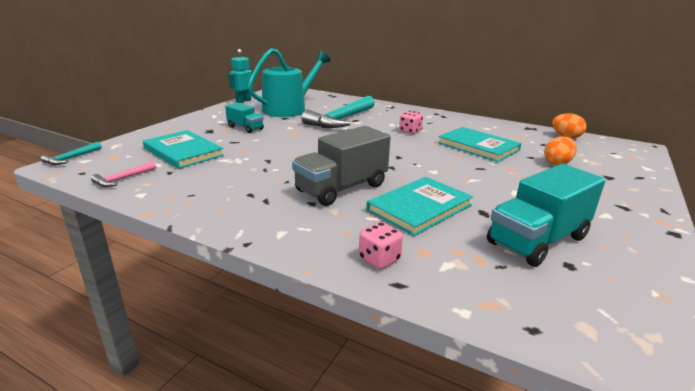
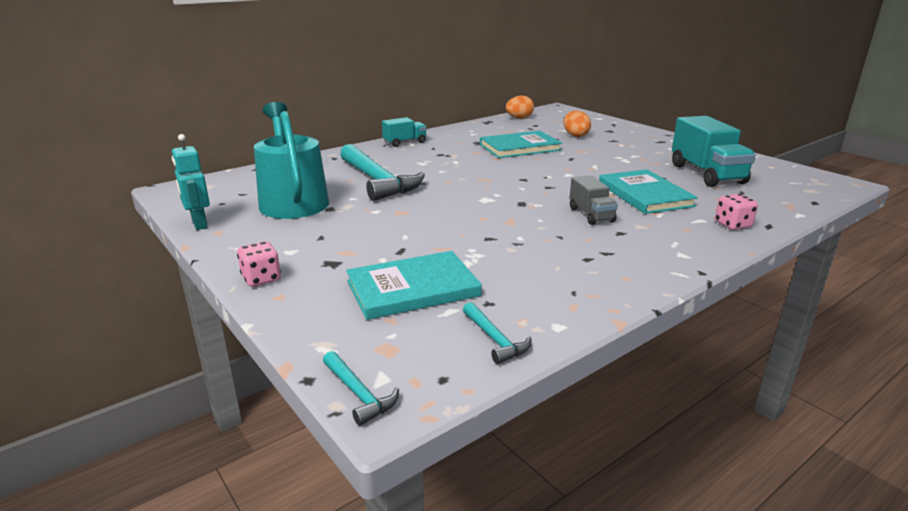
camera: 65 degrees left, 0 degrees up
pink hammer [91,161,156,187] -> turquoise hammer [463,302,531,364]
turquoise truck [225,103,264,133] -> turquoise truck moved to [382,117,427,147]
grey truck [292,126,390,206] -> grey truck [570,175,618,225], size x0.56
pink dice [399,111,423,134] -> pink dice moved to [237,241,281,287]

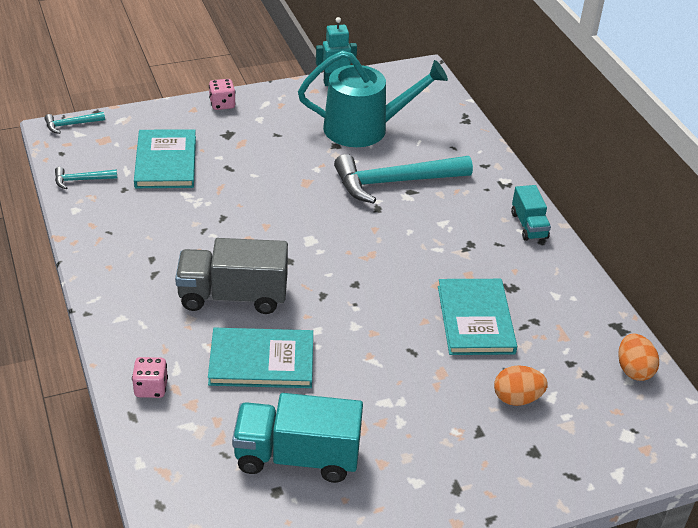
camera: 105 degrees right, 15 degrees up
grey truck [570,175,618,225] -> grey truck [175,238,288,314], size x1.79

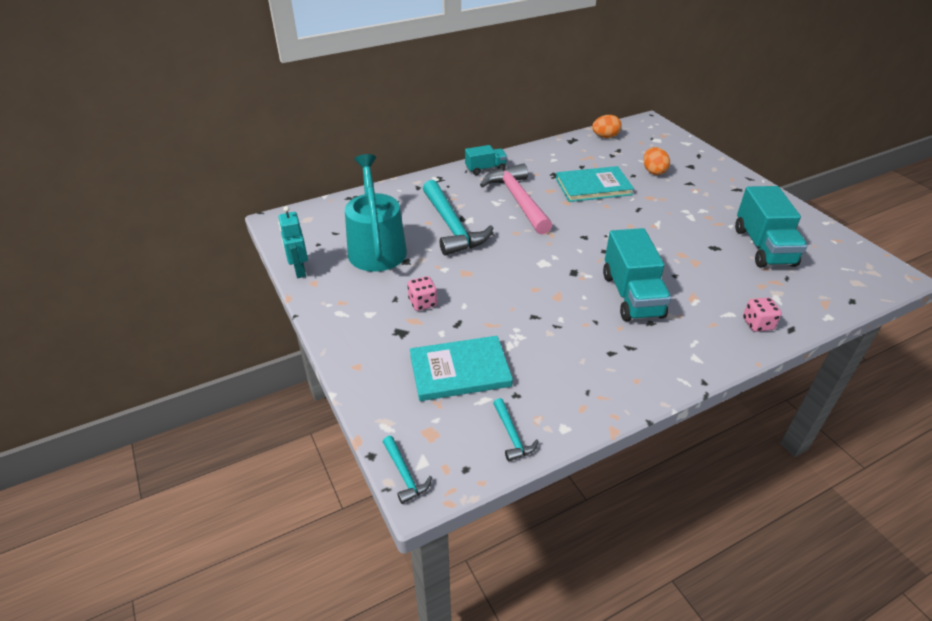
camera: 95 degrees left, 0 degrees up
grey truck [175,238,288,314] -> turquoise truck [603,228,671,321]
turquoise book [208,328,313,388] -> none
pink dice [209,79,235,110] -> pink dice moved to [407,276,437,311]
none -> pink hammer [480,163,552,234]

